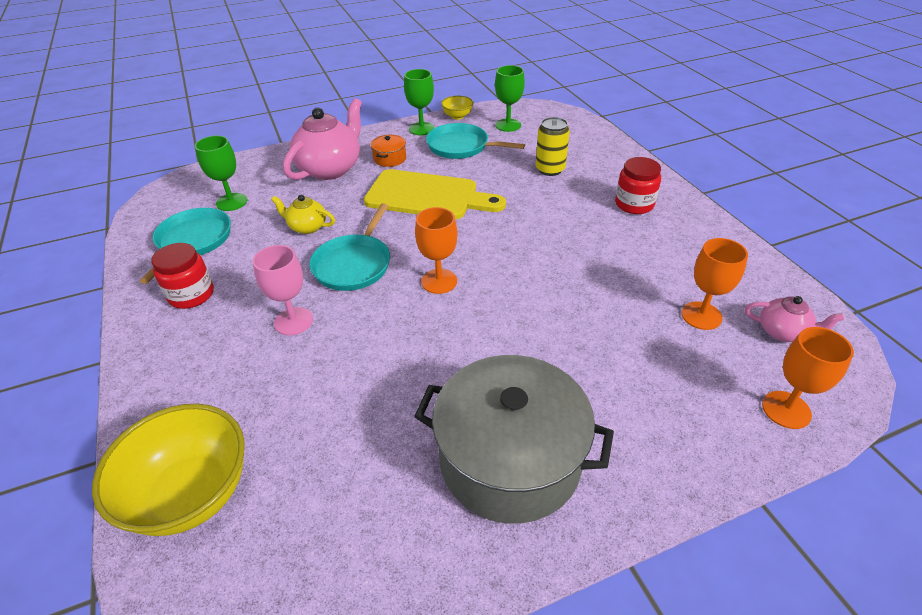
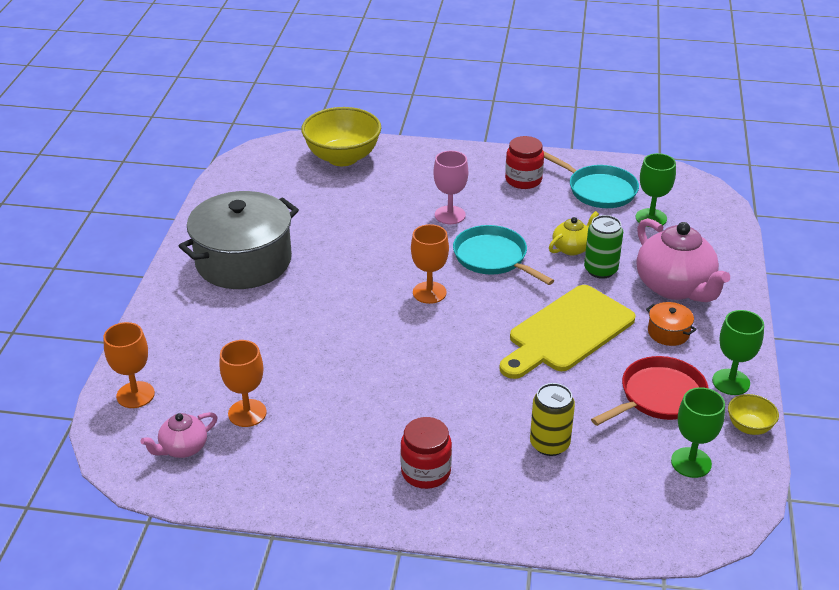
camera: 120 degrees right, 5 degrees down
turquoise pan [426,123,525,159] -> red pan [591,356,708,426]
none -> green can [584,215,623,279]

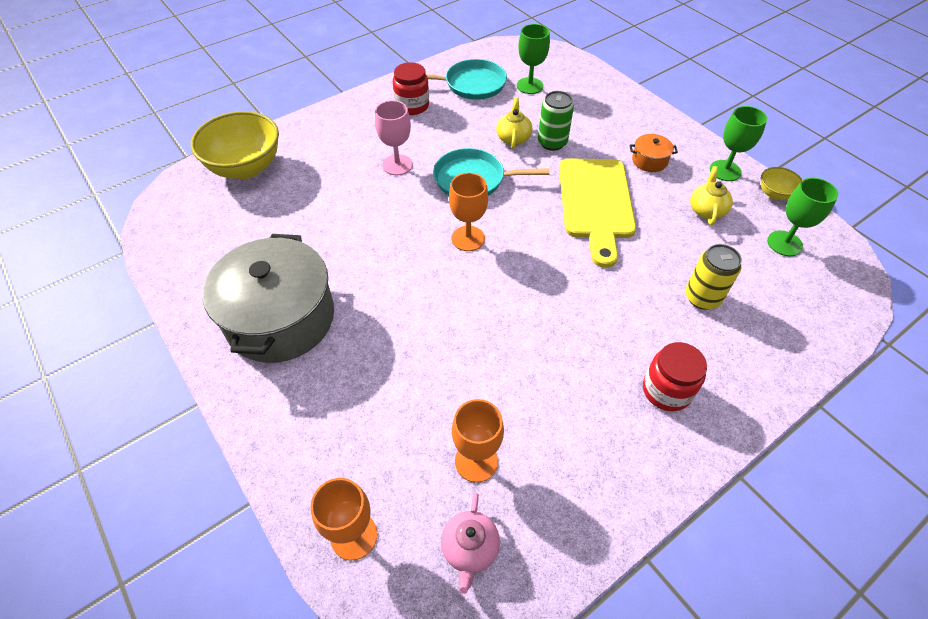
camera: 45 degrees left, 15 degrees up
red pan [591,356,708,426] -> yellow teapot [690,166,733,225]
pink teapot [637,218,730,302] -> none

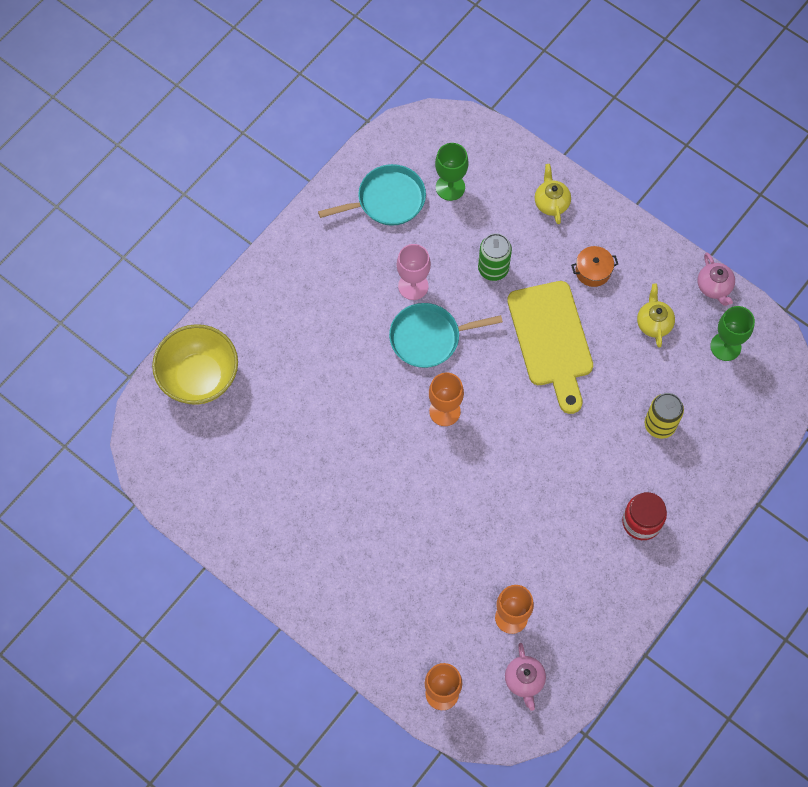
camera: 15 degrees left, 15 degrees up
grey pot [202,234,334,363] -> none
pink goblet [375,100,413,175] -> pink goblet moved to [397,244,431,300]
red jar [393,62,429,115] -> none
yellow teapot [496,97,532,149] -> yellow teapot moved to [535,164,571,224]
green goblet [710,106,767,181] -> none
yellow bowl [761,167,803,200] -> pink teapot [697,253,735,306]

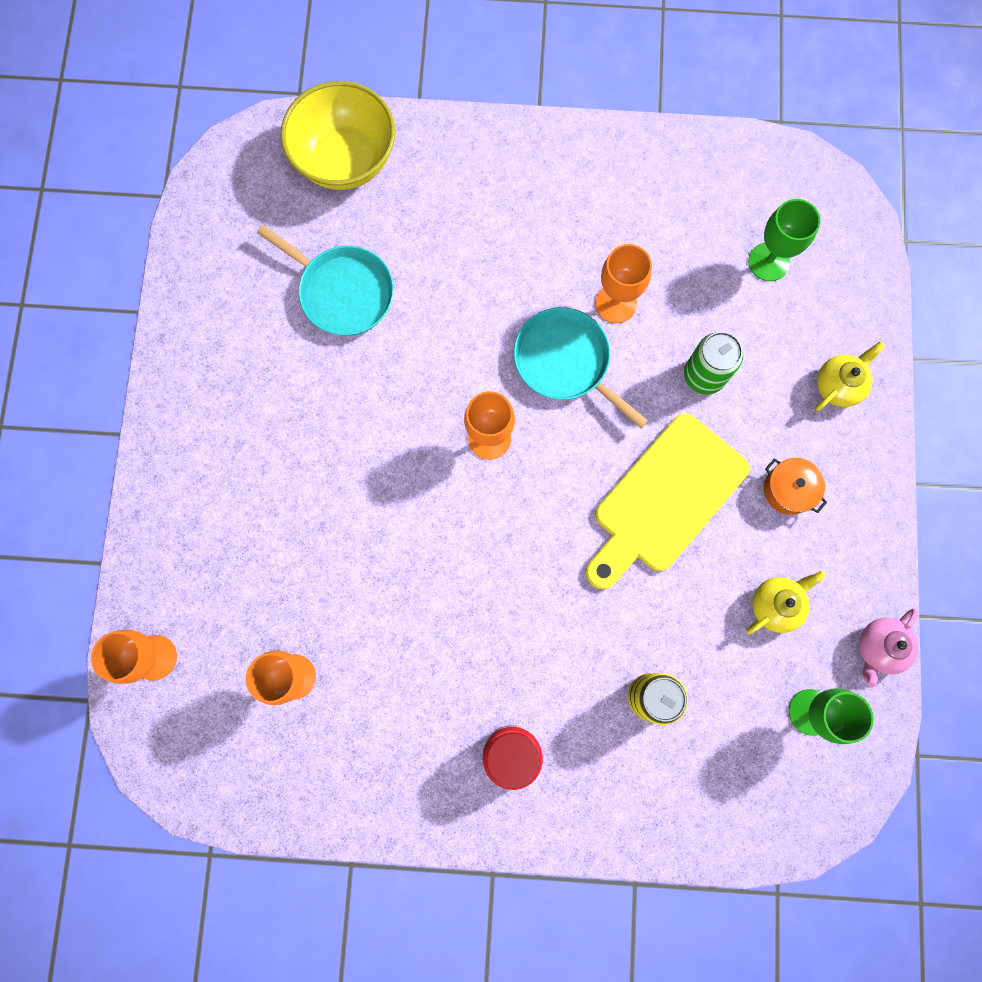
camera: 55 degrees right, 10 degrees up
turquoise pan [318,164,426,226] -> turquoise pan moved to [257,225,394,336]
pink goblet [397,244,431,300] -> orange goblet [595,244,652,323]
pink teapot [505,643,546,711] -> none

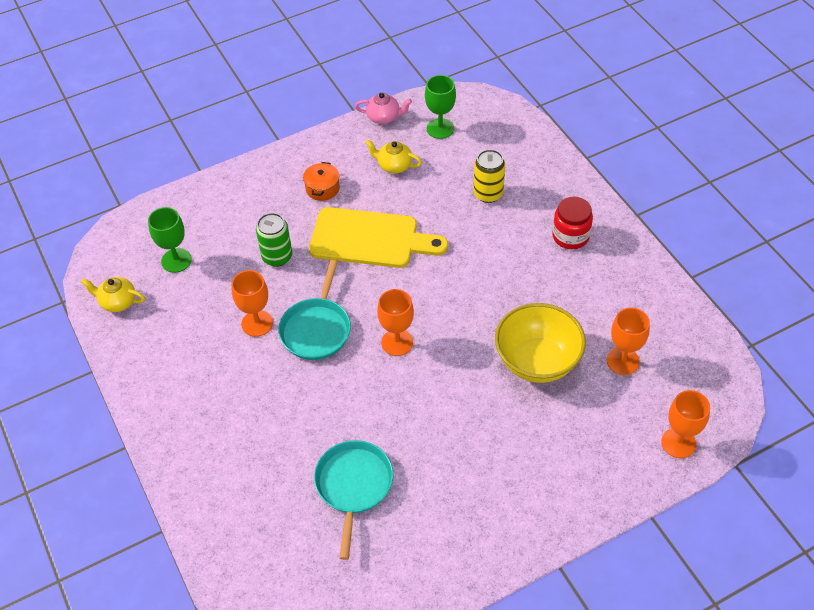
camera: 120 degrees left, 25 degrees down
yellow bowl [280,81,395,190] -> yellow bowl moved to [495,303,586,383]
yellow teapot [815,342,885,411] -> yellow teapot moved to [81,277,145,312]

